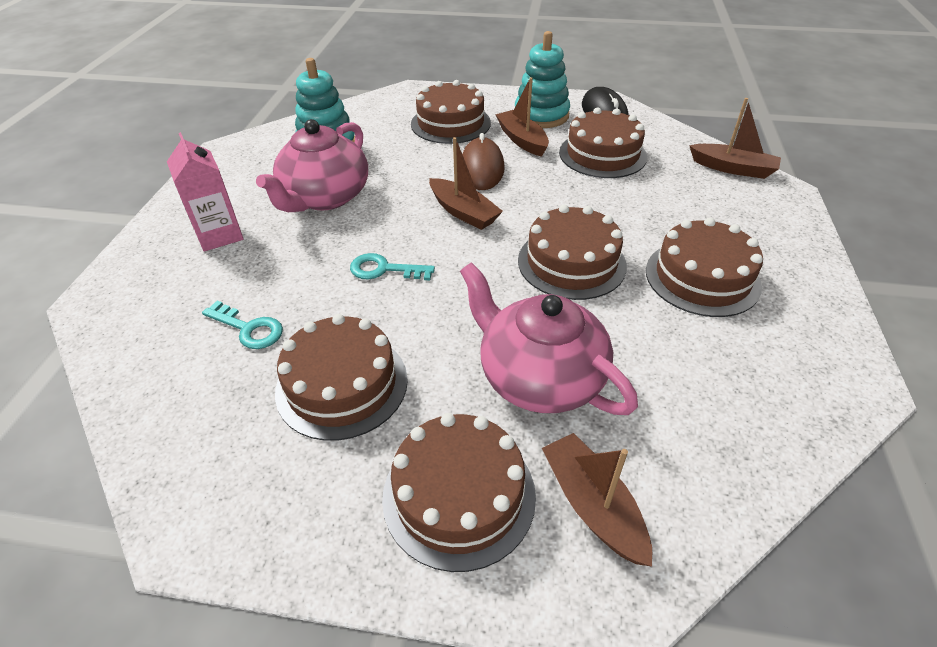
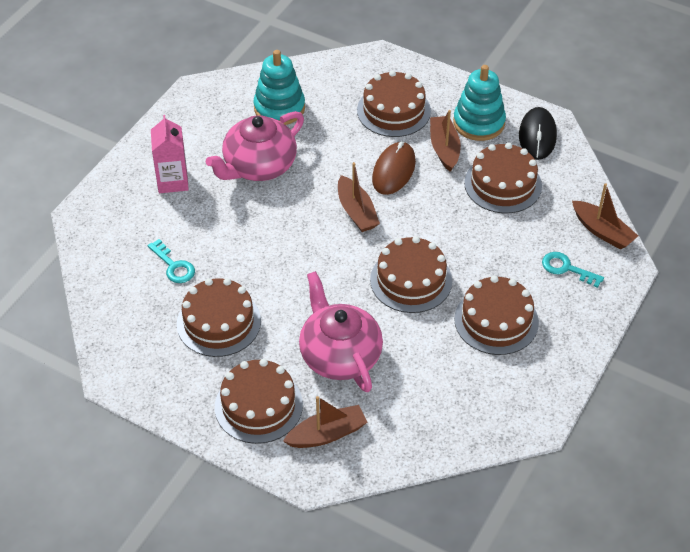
camera: 20 degrees right, 5 degrees up
turquoise key [350,253,435,280] -> turquoise key moved to [542,252,604,288]
brown boat [542,433,652,567] -> brown boat turned 75 degrees clockwise [283,396,367,448]

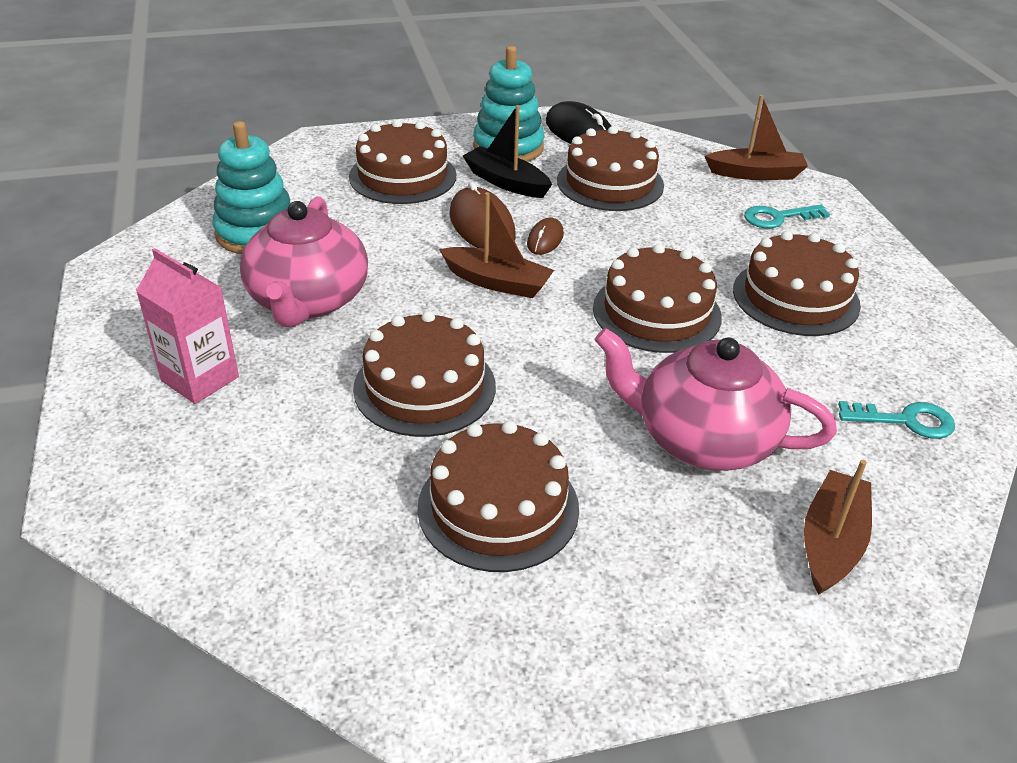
camera: 45 degrees left, 10 degrees down
turquoise key [148,239,195,283] -> turquoise key moved to [838,401,955,439]
brown cake [215,359,303,444] -> brown cake moved to [353,311,496,437]
brown boat [430,110,461,172] -> black boat [463,105,552,198]
none -> brown mouse [527,217,564,255]

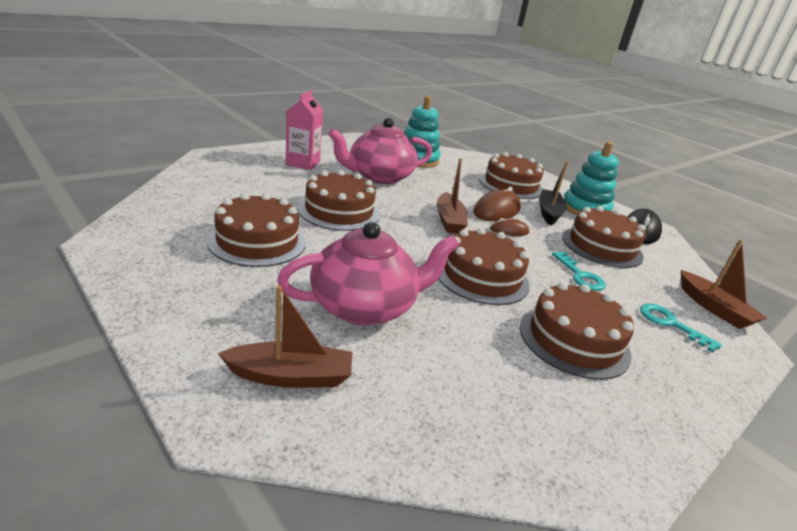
camera: 60 degrees right, 10 degrees down
pink teapot [595,328,837,471] -> pink teapot turned 75 degrees clockwise [277,222,459,325]
turquoise key [838,401,955,439] -> turquoise key moved to [552,252,606,291]

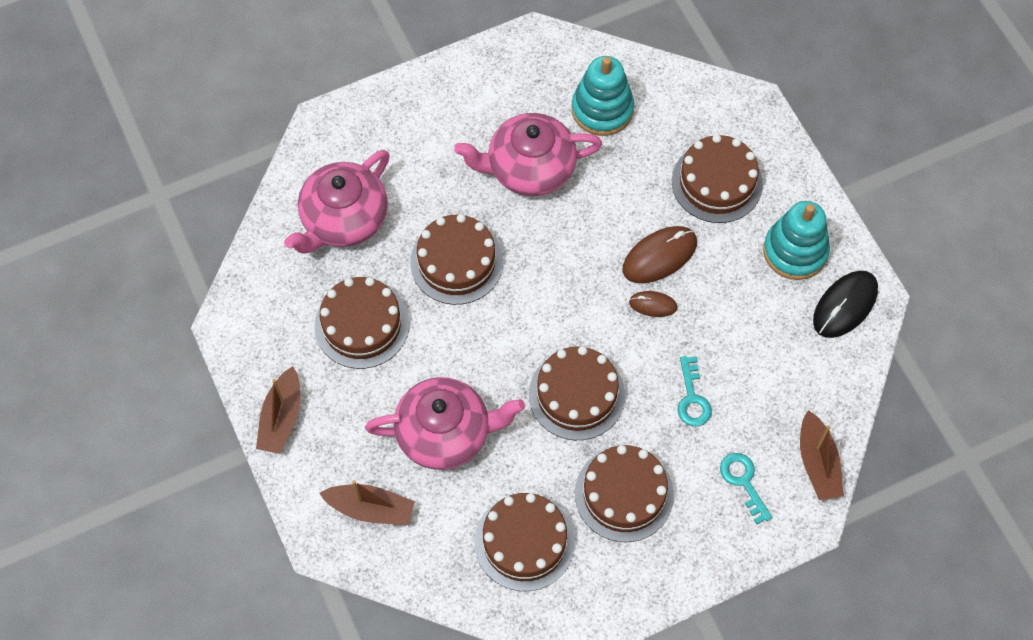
camera: 20 degrees right, 35 degrees up
pink carton [286,90,323,170] -> none
brown boat [437,158,468,234] -> brown boat moved to [256,366,300,454]
black boat [539,161,568,226] -> none
brown cake [562,206,646,268] -> brown cake moved to [475,493,575,591]
none -> pink teapot [284,150,390,254]

